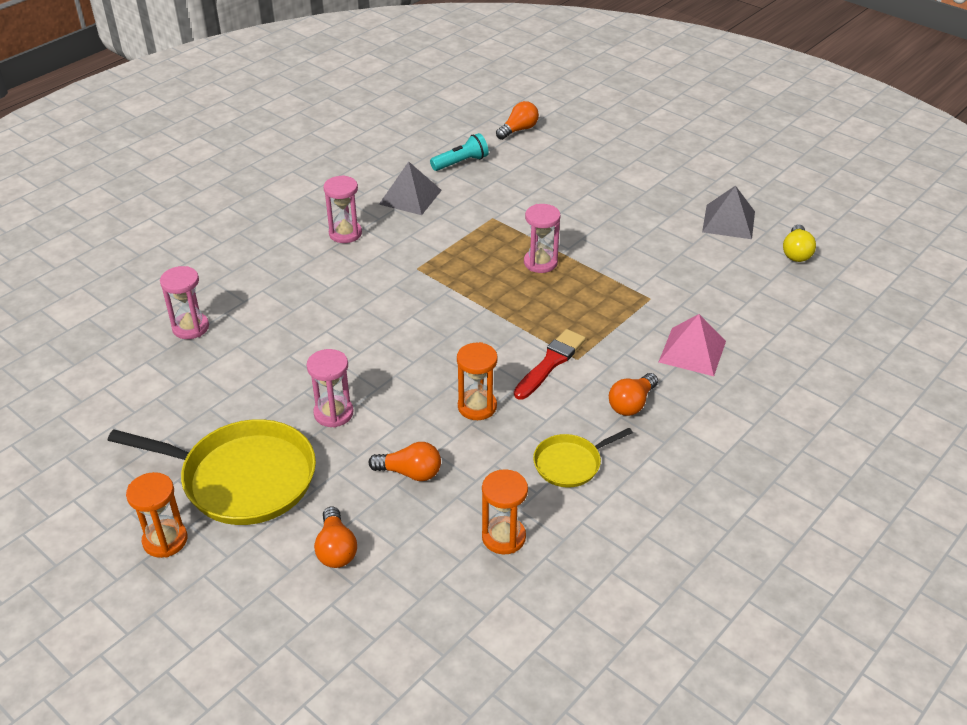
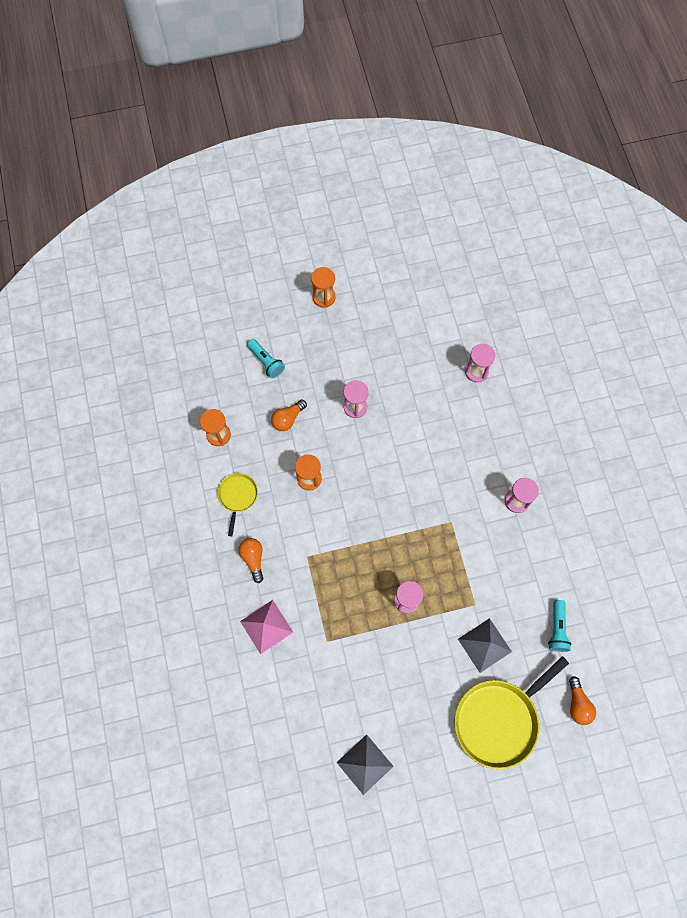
camera: 125 degrees right, 30 degrees up
yellow pan [108,419,316,525] -> yellow pan moved to [454,656,569,769]
orange light bulb [314,507,357,568] -> turquoise flashlight [247,339,285,379]
grey pyramid [379,162,442,215] -> grey pyramid moved to [458,618,512,673]
red brush [514,329,586,400] -> none
yellow light bulb [783,224,816,262] -> none

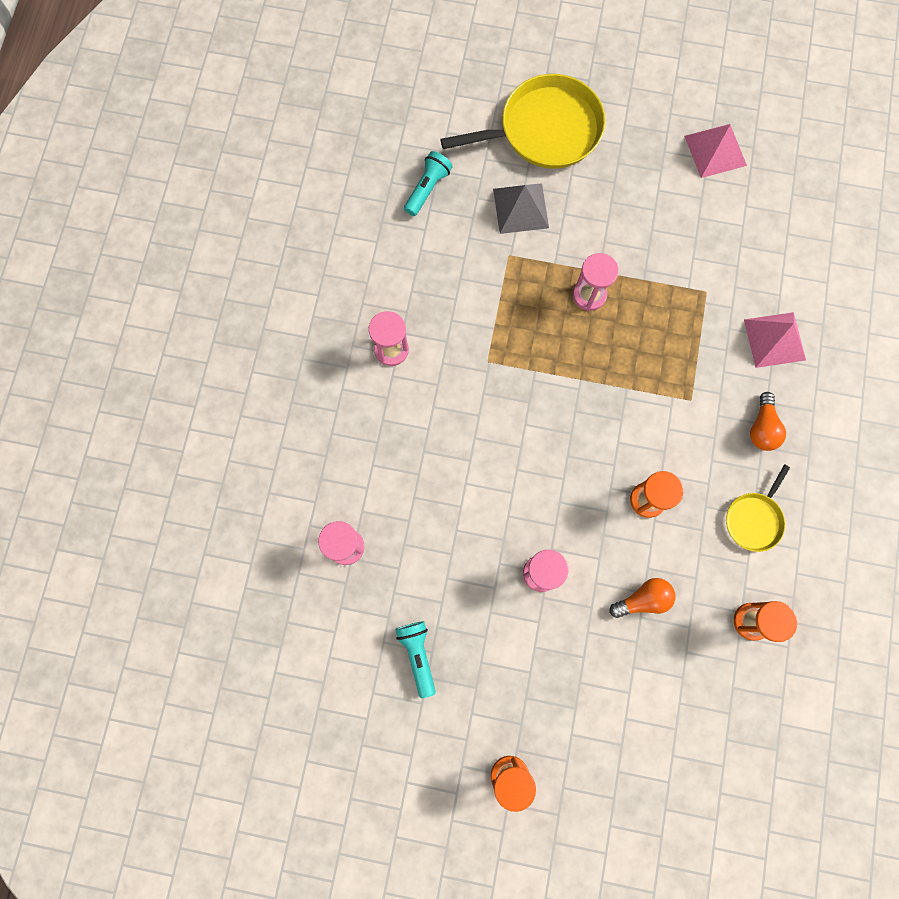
camera: 155 degrees left, 5 degrees up
turquoise flashlight [247,339,285,379] -> turquoise flashlight moved to [395,621,436,698]
grey pyramid [336,734,394,795] -> pink pyramid [684,124,747,178]
orange light bulb [569,676,596,725] -> none

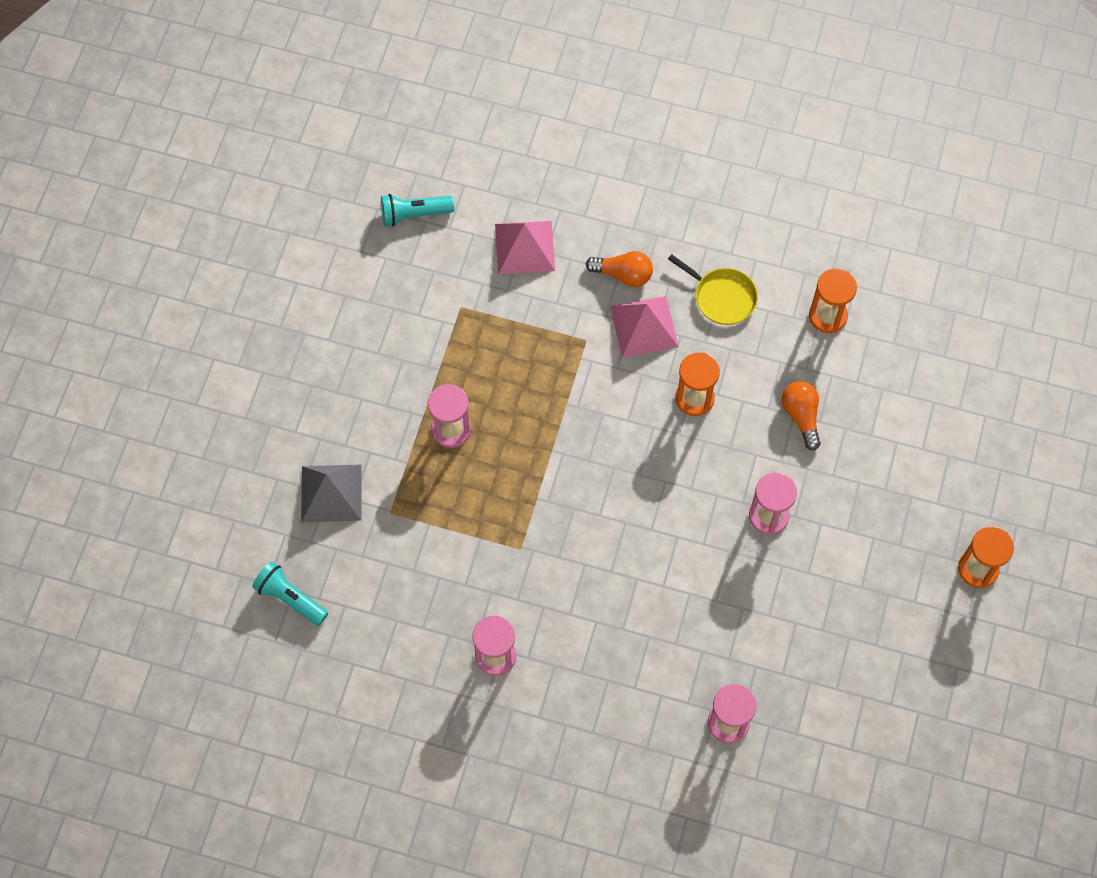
camera: 85 degrees left, 10 degrees down
turquoise flashlight [395,621,436,698] -> turquoise flashlight moved to [381,194,454,227]
yellow pan [440,74,606,169] -> none
pink pyramid [684,124,747,178] -> pink pyramid moved to [610,296,679,358]

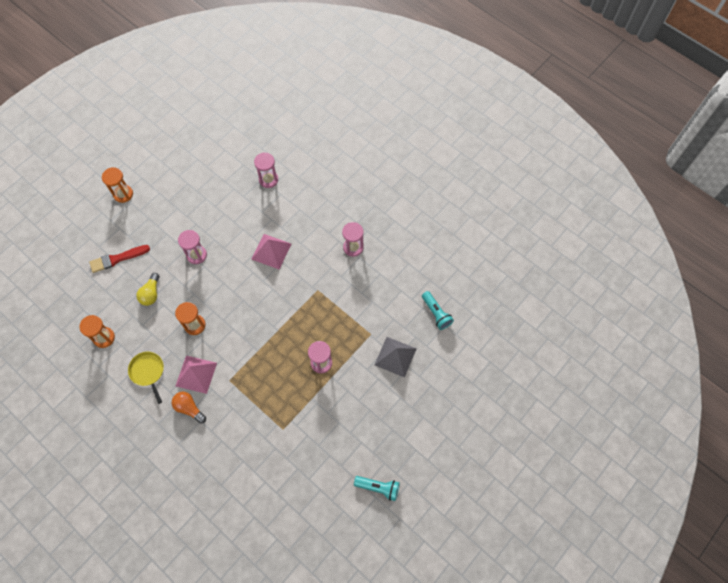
camera: 155 degrees left, 0 degrees up
turquoise flashlight [381,194,454,227] -> turquoise flashlight moved to [354,476,400,501]
pink pyramid [495,221,555,274] -> pink pyramid moved to [251,234,291,269]
orange light bulb [782,381,821,451] -> yellow light bulb [136,273,159,306]
none -> red brush [89,245,150,273]

